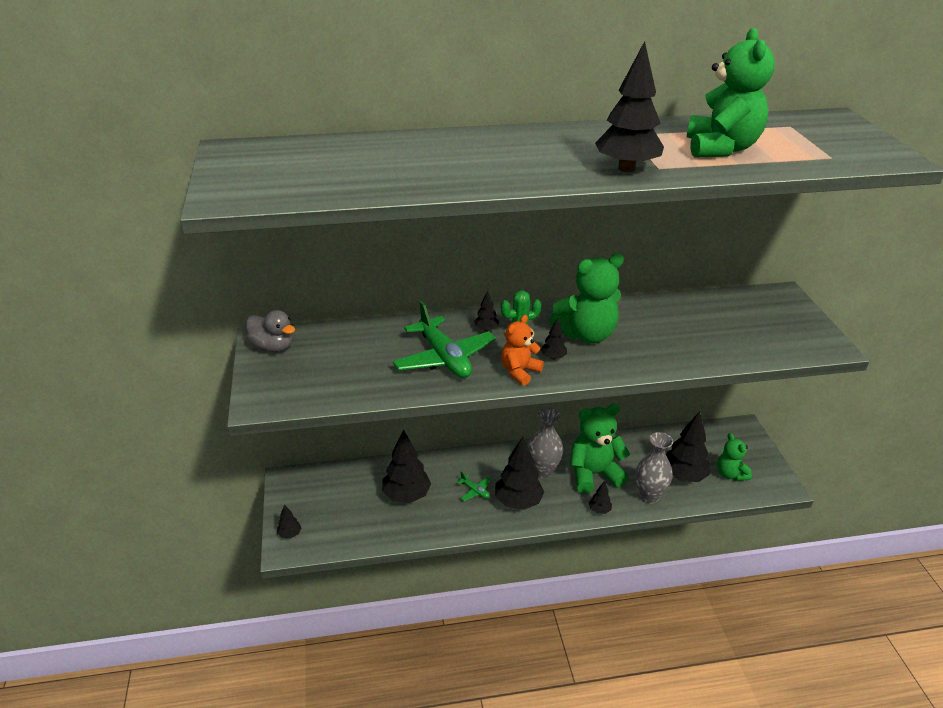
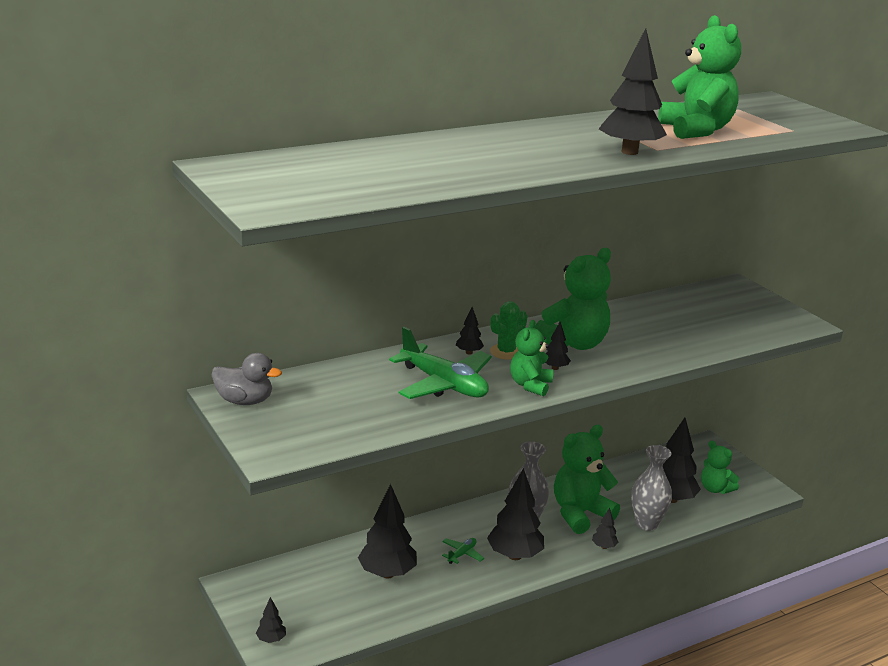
camera: 20 degrees left, 10 degrees down
green plane [457,472,491,501] -> green plane turned 75 degrees counterclockwise [442,538,484,564]
orange teddy bear [501,315,544,386] -> green teddy bear [510,320,553,396]

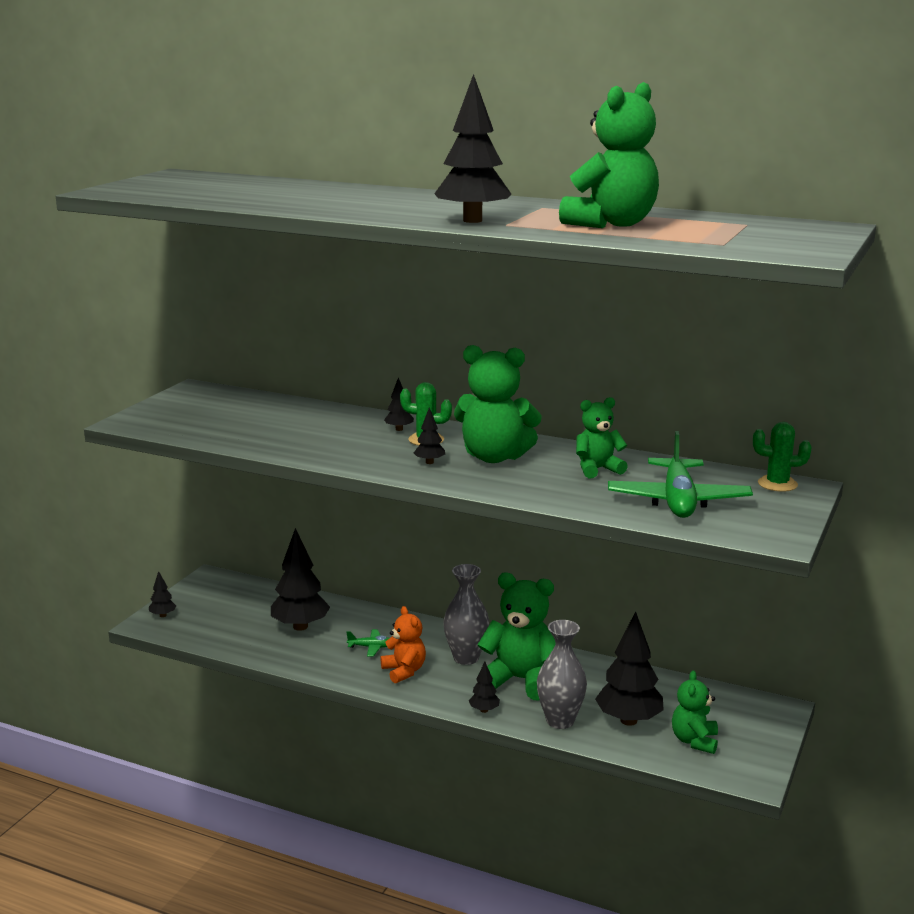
camera: 55 degrees right, 5 degrees down
grey duck [212,353,282,405] -> none
green plane [389,327,492,399] -> green plane moved to [608,431,753,518]
black tree [487,468,544,560] -> orange teddy bear [380,606,426,683]
green teddy bear [510,320,553,396] -> green teddy bear moved to [576,397,628,478]
none -> green cactus [753,422,812,492]

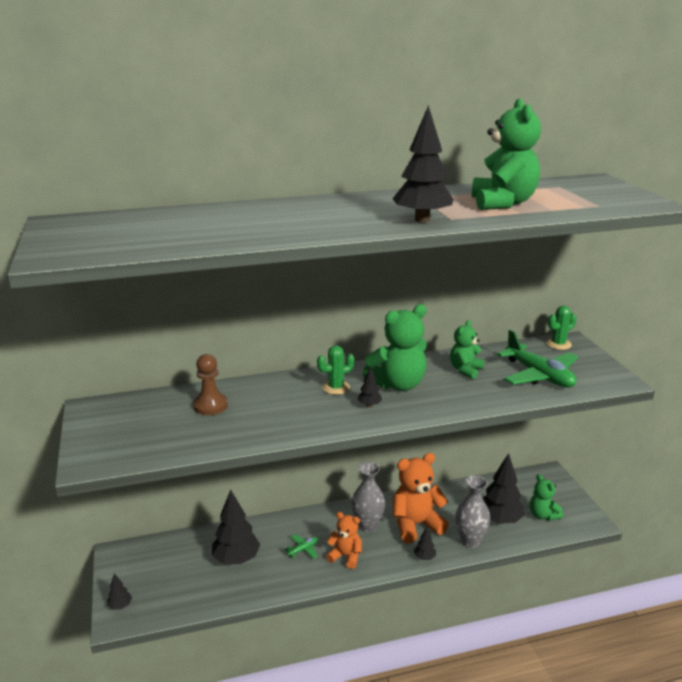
camera: 40 degrees left, 5 degrees up
black tree [384,377,414,431] -> none
green teddy bear [477,573,555,700] -> orange teddy bear [393,453,449,543]
none -> brown pawn [193,354,228,415]

